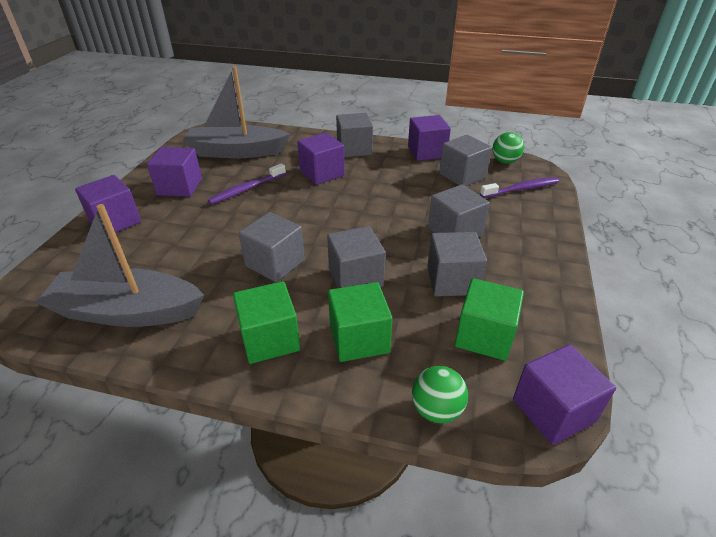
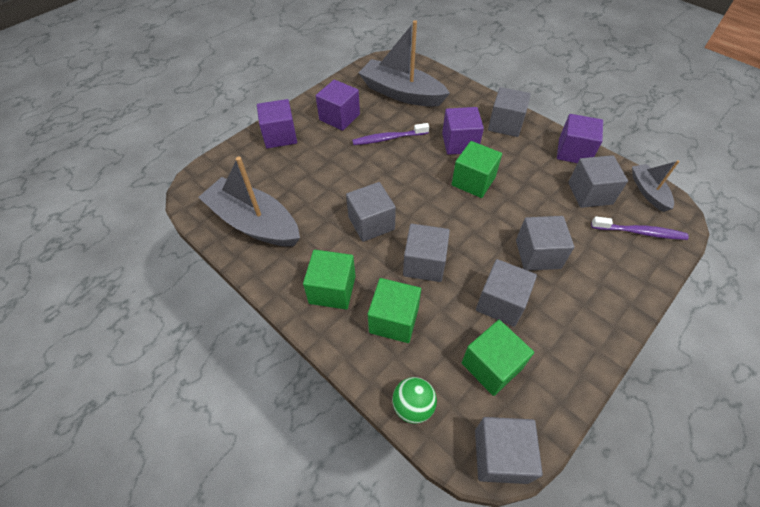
camera: 30 degrees right, 15 degrees up
green ball [492,132,524,163] -> grey boat [632,160,680,212]
purple cube [513,344,616,445] -> grey cube [475,417,543,484]
none -> green cube [452,141,502,198]

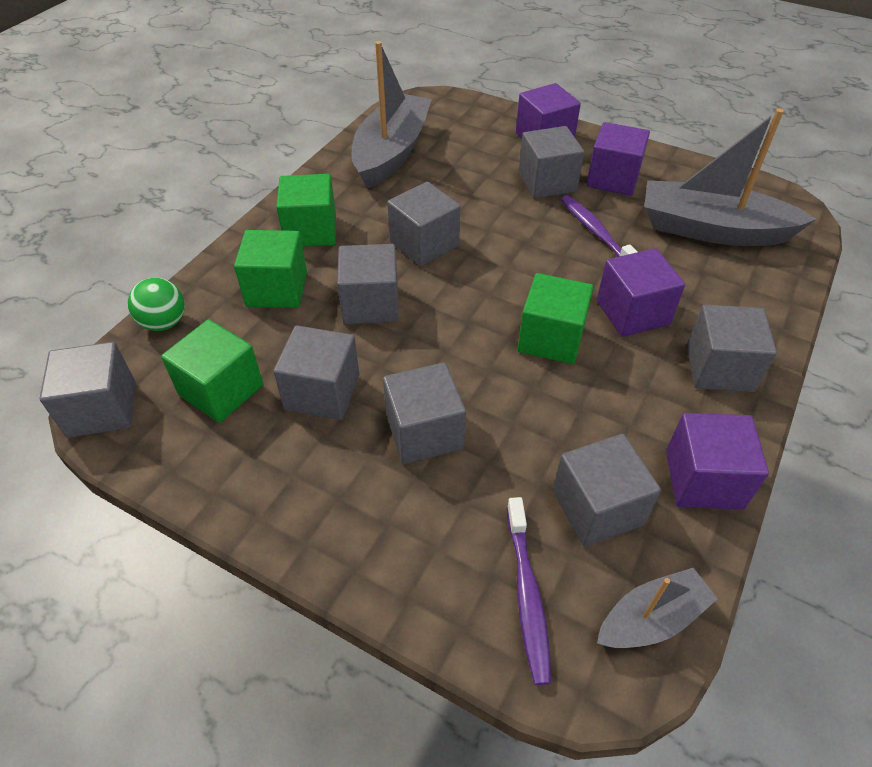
camera: 75 degrees right, 5 degrees down
grey boat [359,20,450,107] -> grey boat turned 90 degrees counterclockwise [644,109,816,246]
none -> grey cube [519,126,584,199]

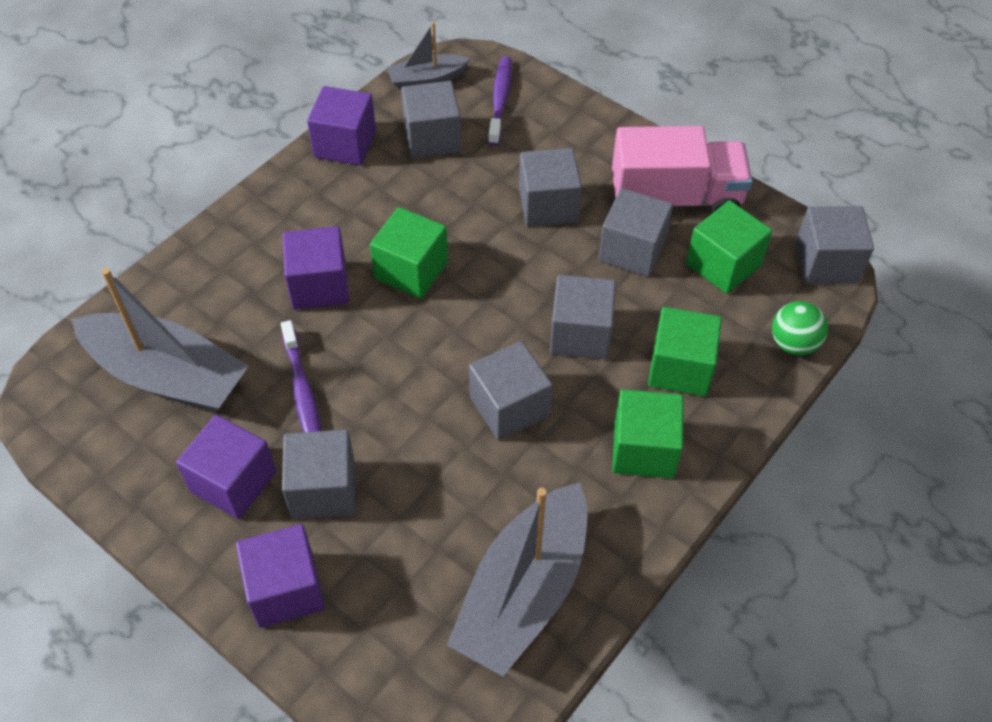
camera: 170 degrees left, 5 degrees up
grey cube [687,305,777,392] -> none
none -> pink truck [612,126,752,213]

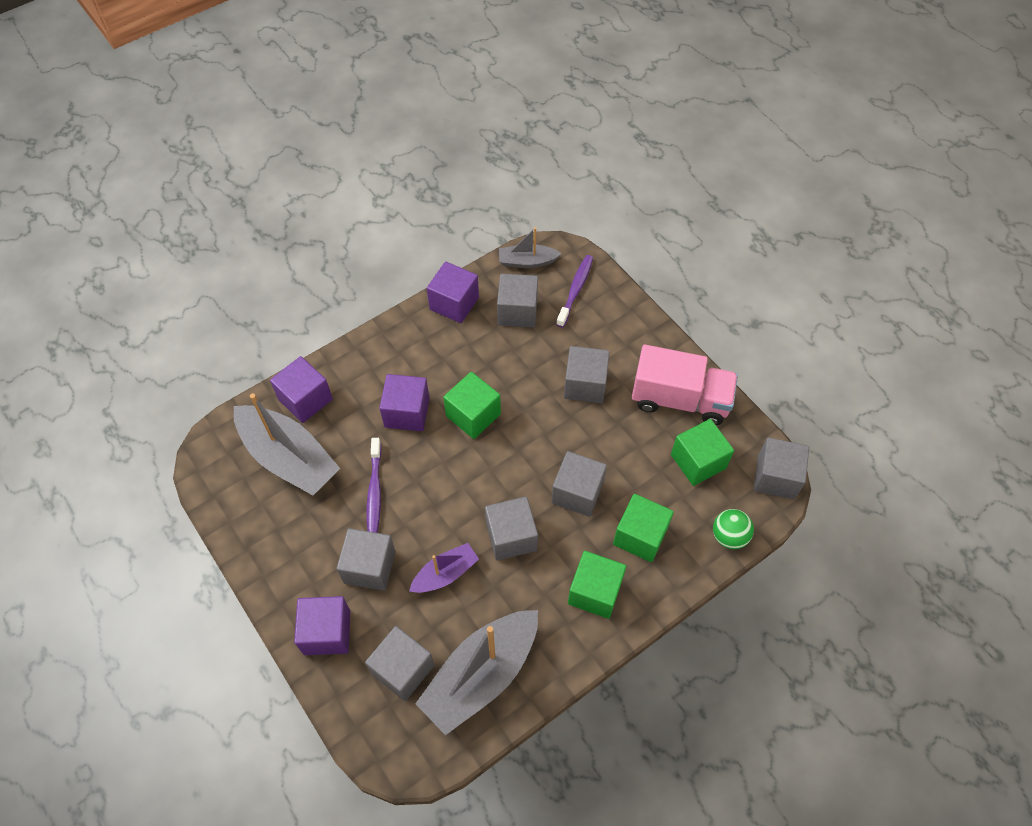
camera: 15 degrees right, 5 degrees up
purple cube [176,415,276,519] -> purple cube moved to [270,356,333,423]
grey cube [599,188,673,277] -> grey cube moved to [365,626,434,701]
none -> purple boat [409,543,479,593]

